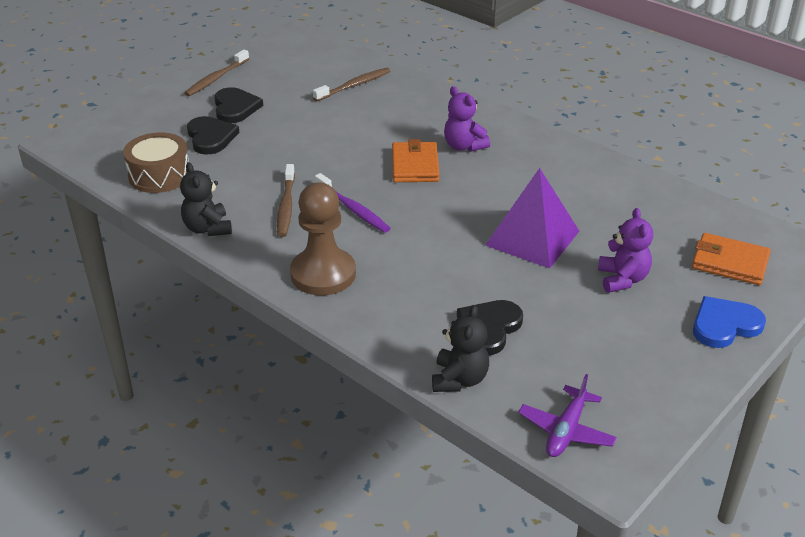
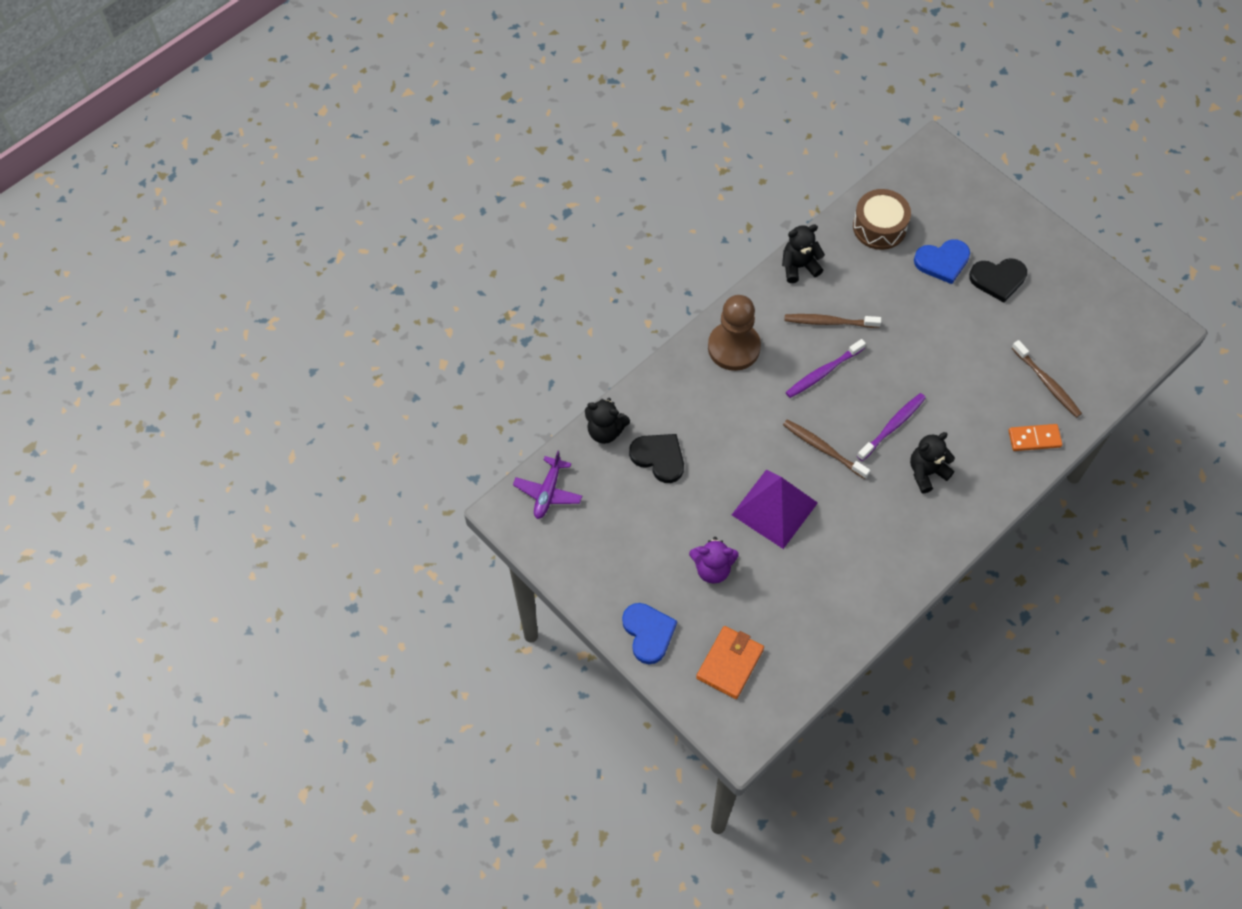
camera: 95 degrees right, 25 degrees up
brown toothbrush [184,49,249,96] -> brown toothbrush moved to [783,420,870,479]
black heart [187,116,240,155] -> blue heart [914,239,970,284]
orange wallet [392,139,439,182] -> purple toothbrush [857,393,926,461]
purple teddy bear [444,86,490,152] -> black teddy bear [910,432,955,493]
purple plane [518,374,617,457] -> purple plane turned 105 degrees counterclockwise [513,451,582,519]
none -> orange domino [1008,424,1062,451]

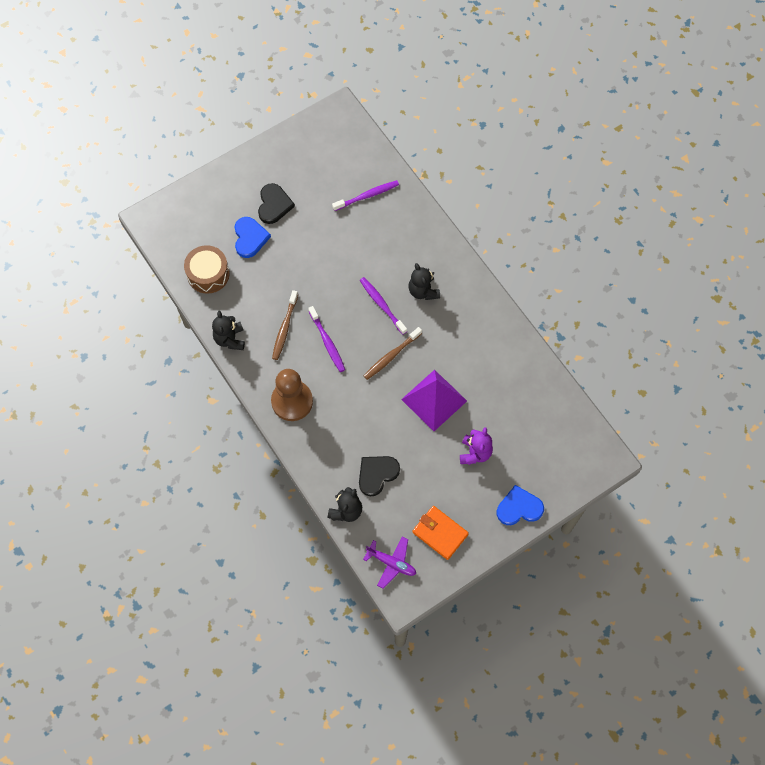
camera: 80 degrees left, 5 degrees up
orange wallet [696,626,764,699] -> orange wallet moved to [413,506,469,560]
orange domino [1008,424,1062,451] -> none
brown toothbrush [1012,340,1082,418] -> purple toothbrush [332,180,399,211]

